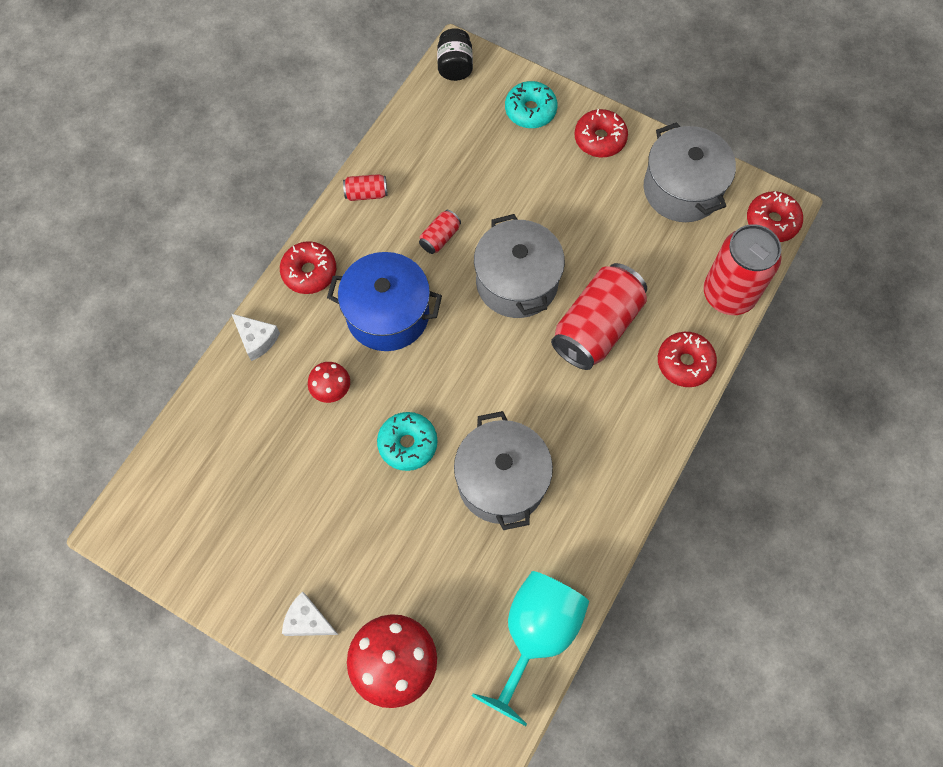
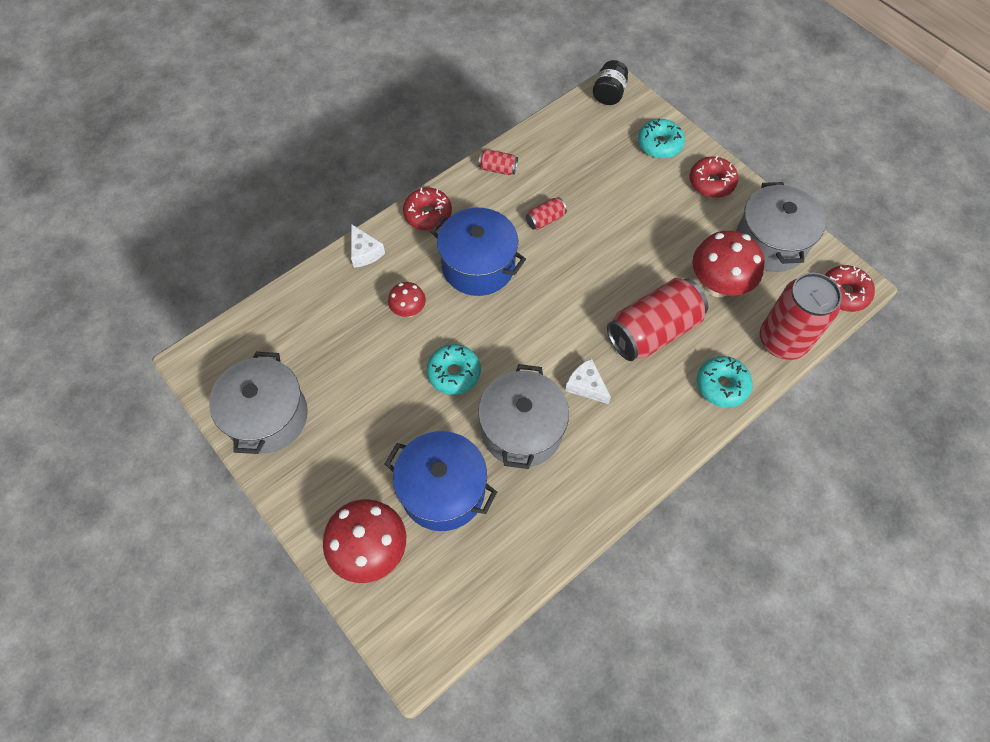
camera: 20 degrees right, 5 degrees down
white cheese [282,591,339,636] -> white cheese moved to [565,359,611,404]
turquoise goblet [472,571,589,726] -> none
grey pot [474,214,565,318] -> grey pot moved to [209,352,308,454]
red donut [658,332,717,387] -> turquoise donut [697,356,753,407]
none -> blue pot [385,431,497,531]
none -> red mushroom [692,231,765,297]

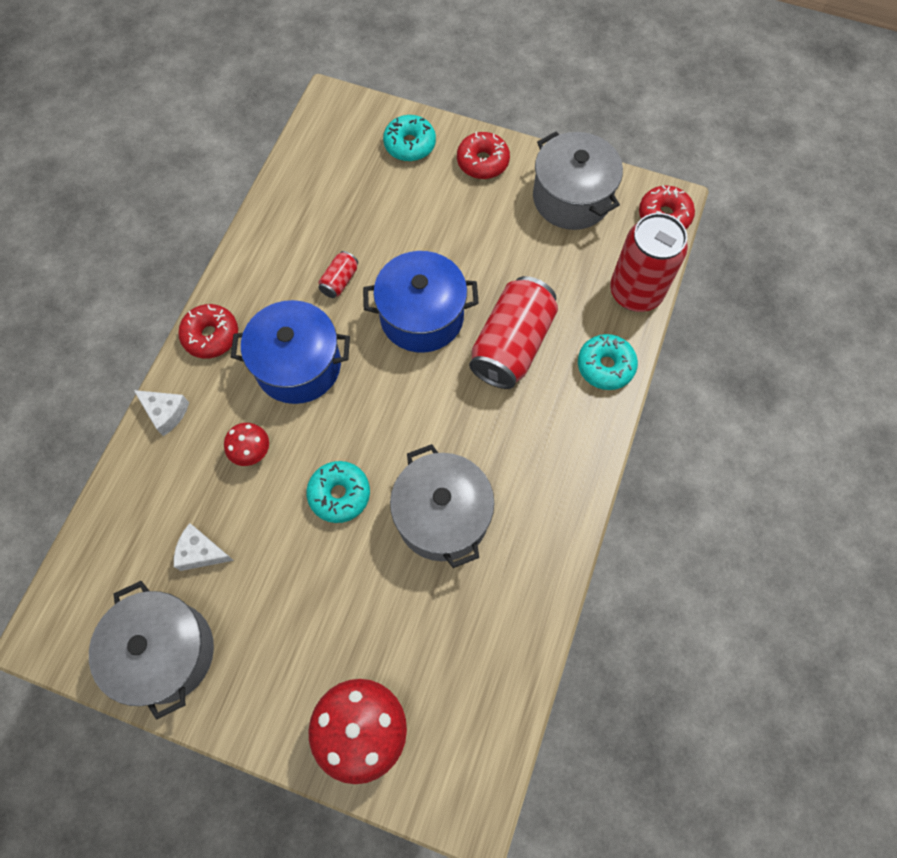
camera: 30 degrees left, 5 degrees up
blue pot [385,431,497,531] -> blue pot moved to [363,251,479,353]
red can [478,149,518,175] -> none
white cheese [565,359,611,404] -> white cheese moved to [174,523,234,571]
black jar [593,60,628,105] -> none
red mushroom [692,231,765,297] -> none

